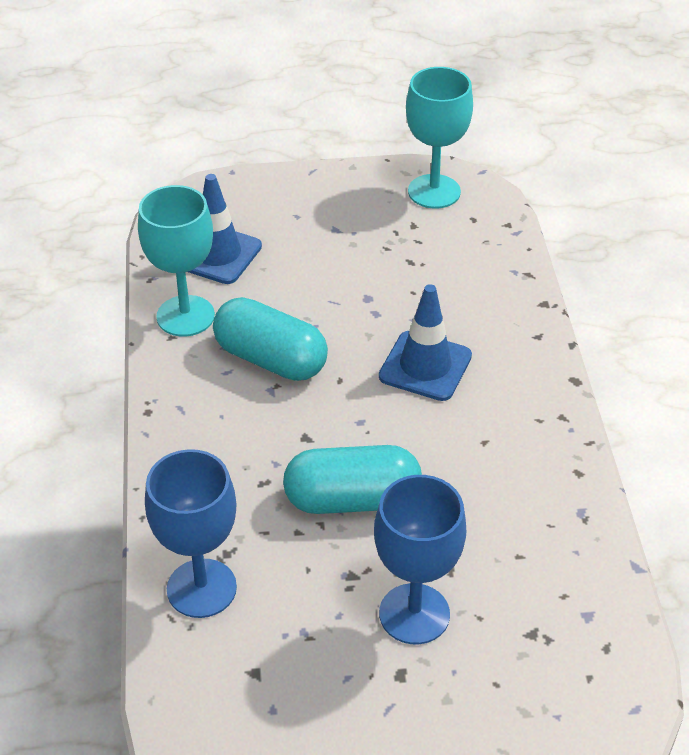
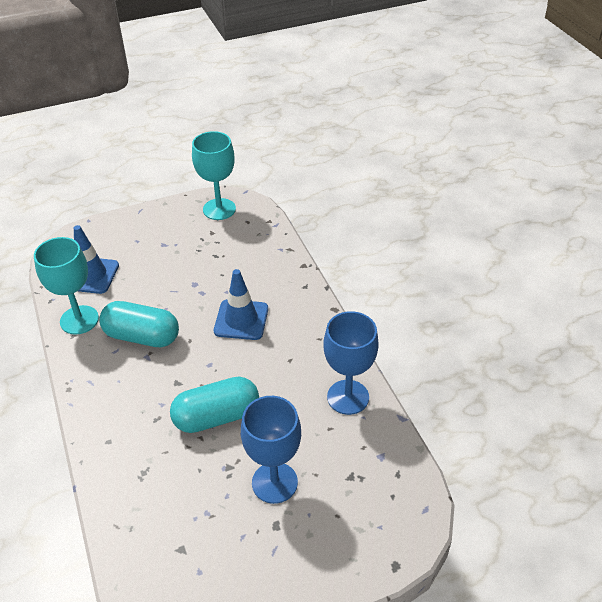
camera: 15 degrees left, 0 degrees up
blue goblet [145,449,237,618] -> blue goblet moved to [323,311,379,415]

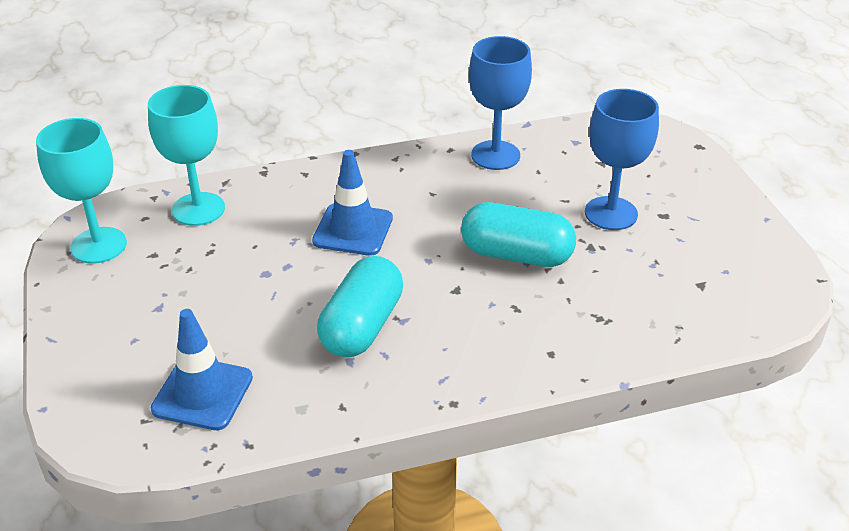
camera: 85 degrees left, 5 degrees down
turquoise goblet [34,237,99,335] -> turquoise goblet moved to [148,85,225,226]
turquoise capsule [170,377,259,433] -> turquoise capsule turned 60 degrees counterclockwise [461,202,576,267]

